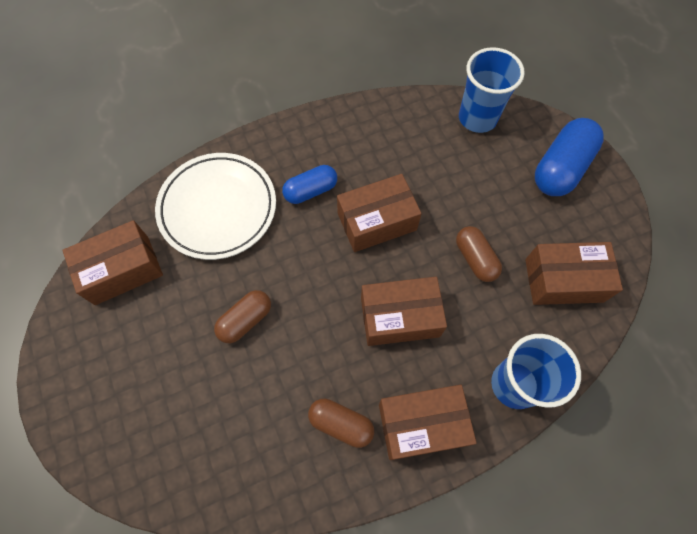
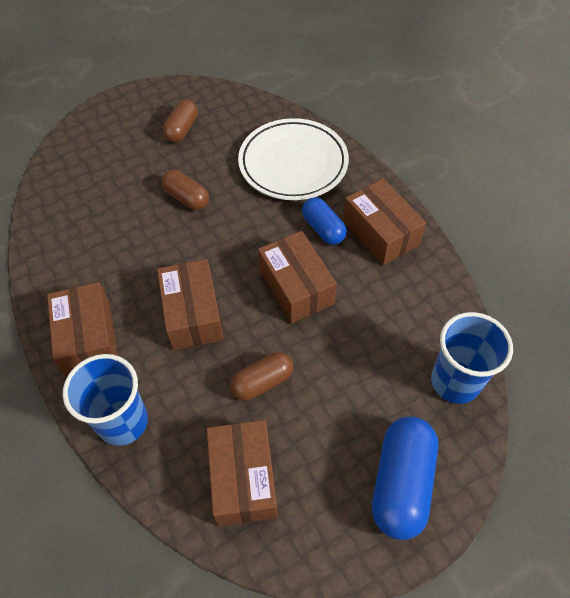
camera: 85 degrees right, 10 degrees down
brown box [62,220,163,305] -> brown box moved to [343,179,426,266]
brown capsule [308,399,374,448] -> brown capsule moved to [163,100,198,143]
blue capsule [535,118,604,196] -> blue capsule turned 75 degrees clockwise [372,416,438,540]

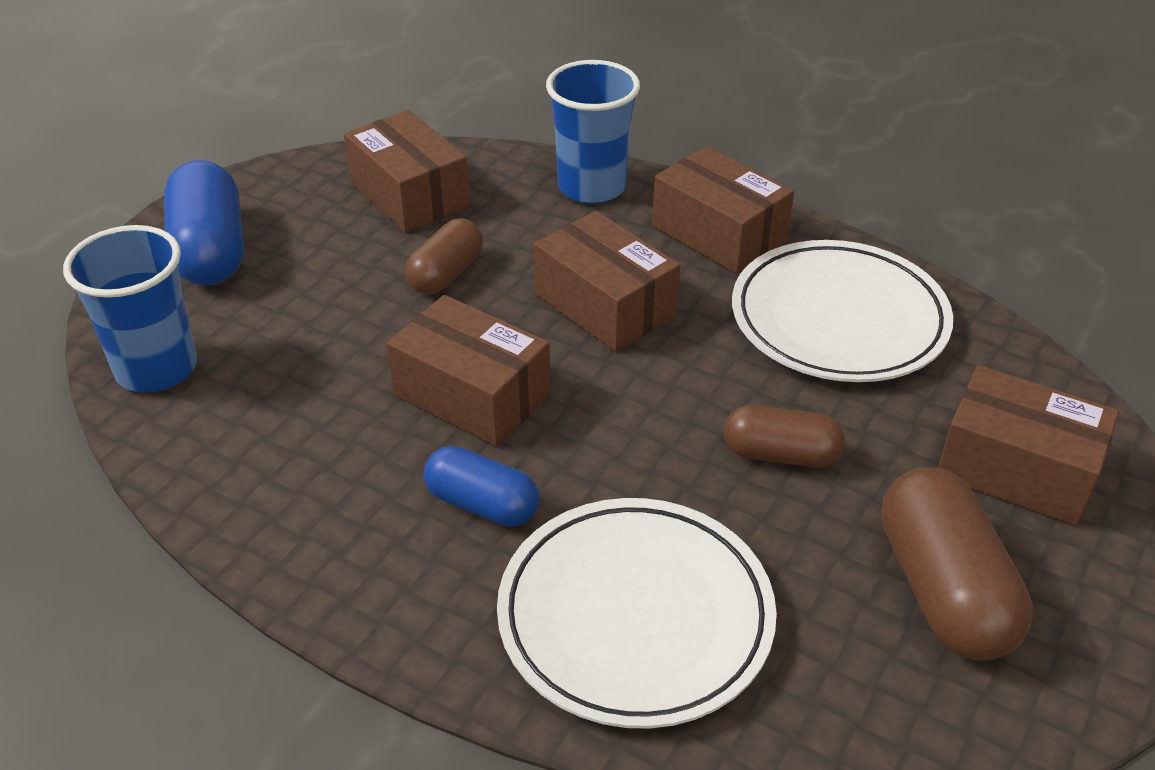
camera: 150 degrees right, 15 degrees down
brown capsule [163,100,198,143] -> brown capsule [881,467,1033,661], size x1.62
brown box [343,179,426,266] -> brown box moved to [938,365,1119,526]
none -> white plate [732,240,953,382]

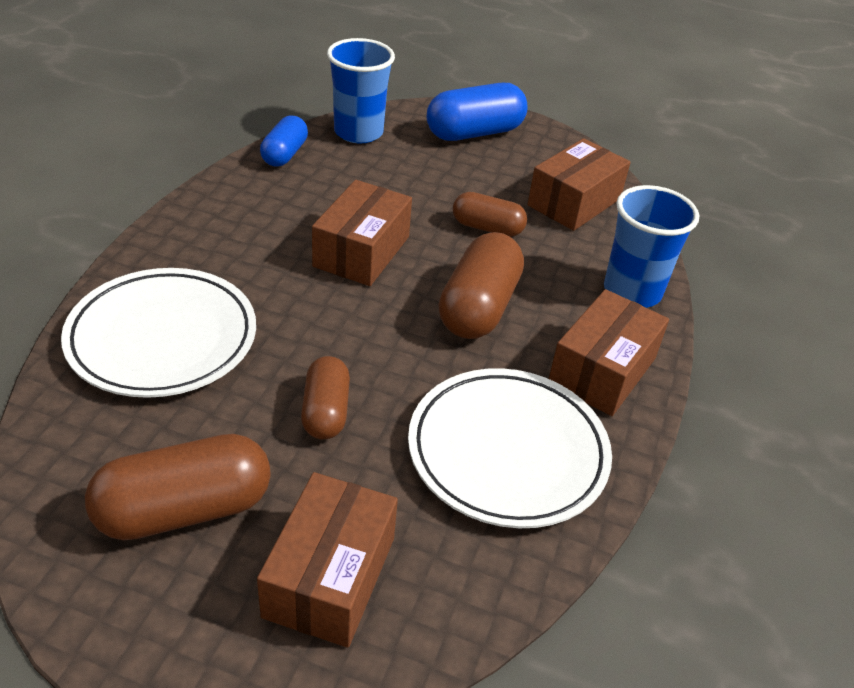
camera: 75 degrees right, 0 degrees up
blue capsule [424,446,539,526] -> blue capsule moved to [260,116,308,167]
brown box [534,211,680,352] -> brown capsule [439,232,524,339]

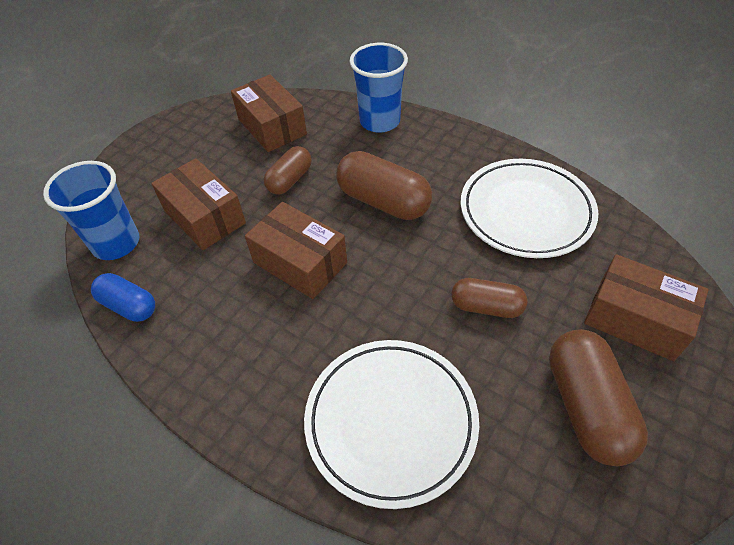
camera: 70 degrees left, 10 degrees up
blue capsule [427,83,528,141] -> none
brown box [549,289,669,416] -> brown box moved to [151,158,246,250]

